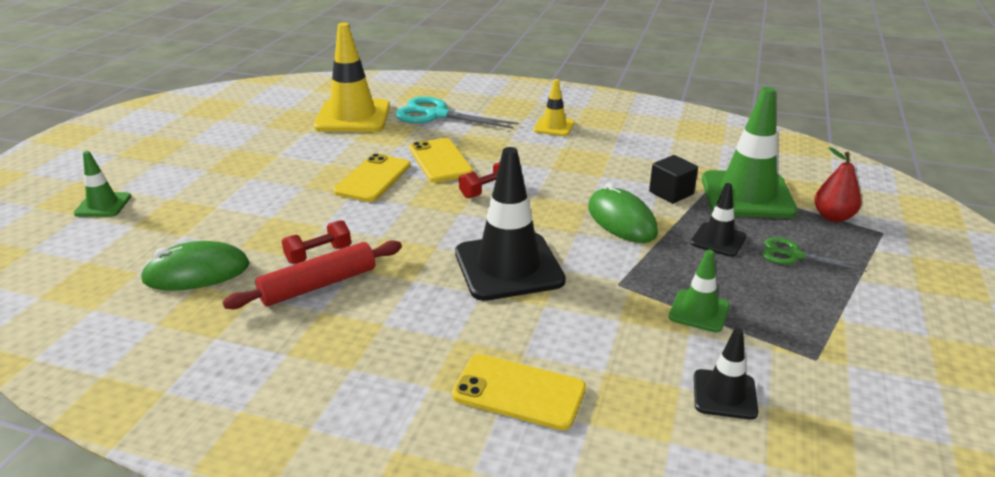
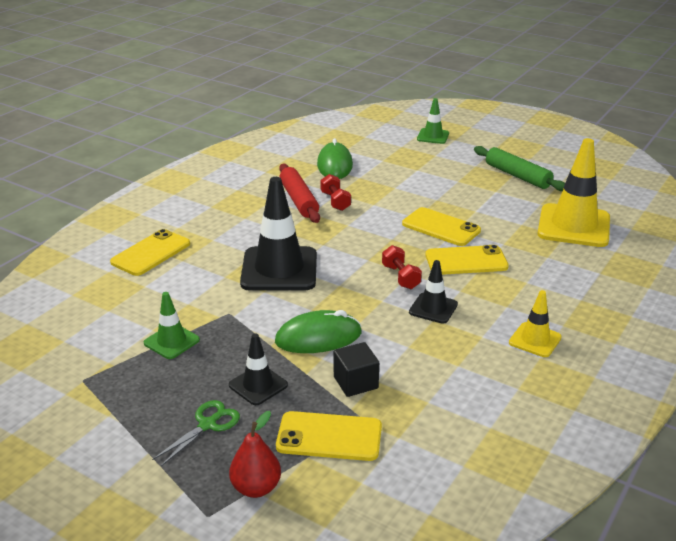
camera: 105 degrees right, 0 degrees up
turquoise scissors [395,97,519,129] -> none
black traffic cone [694,328,758,420] -> black traffic cone moved to [409,260,458,324]
green traffic cone [702,87,798,218] -> yellow phone [276,411,382,461]
none -> green rolling pin [474,146,565,191]

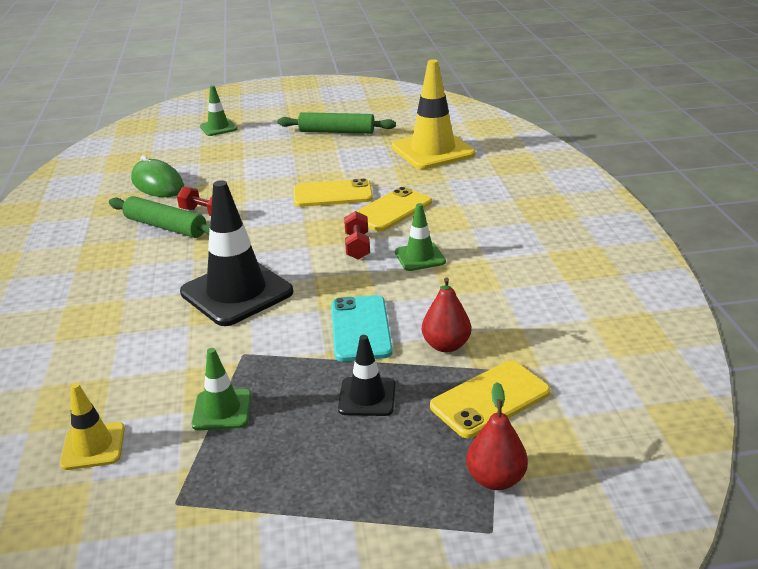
camera: 40 degrees left, 0 degrees up
yellow phone [110,229,190,276] -> none
green scissors [152,400,240,466] -> none
green mouse [275,310,362,353] -> turquoise phone [331,295,393,362]
red rolling pin [279,164,320,223] -> green rolling pin [109,196,210,238]
black cube [334,342,379,397] -> red pear [422,277,471,353]
red dumbbell [382,245,422,289] -> red dumbbell turned 60 degrees clockwise [344,211,370,260]
black traffic cone [409,260,458,324] -> green traffic cone [395,203,446,271]
yellow traffic cone [509,290,562,357] -> yellow traffic cone moved to [60,383,125,470]

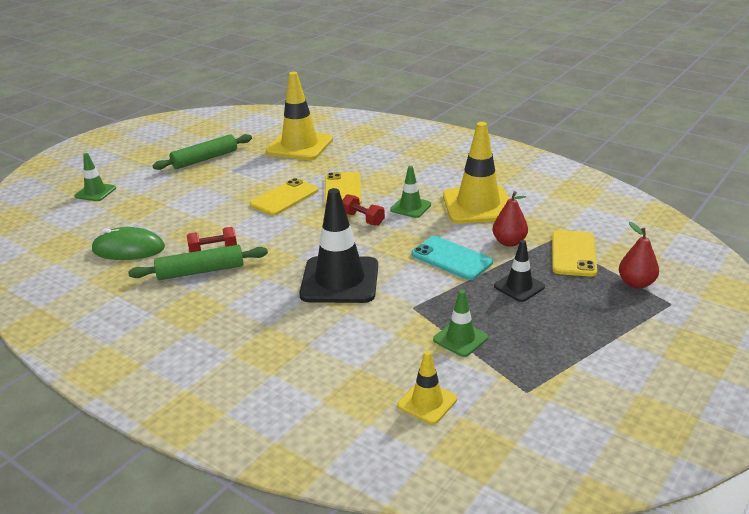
camera: 45 degrees left, 0 degrees up
none -> yellow traffic cone [443,122,509,224]

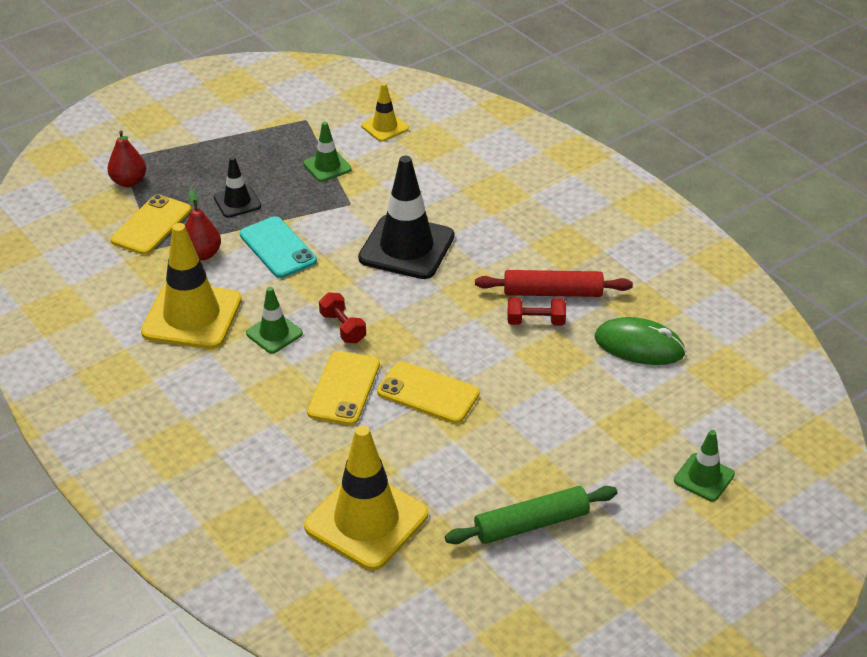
camera: 165 degrees left, 10 degrees up
green rolling pin [128,245,268,280] -> red rolling pin [475,270,633,297]
yellow phone [250,178,318,216] -> yellow phone turned 60 degrees clockwise [377,361,479,424]

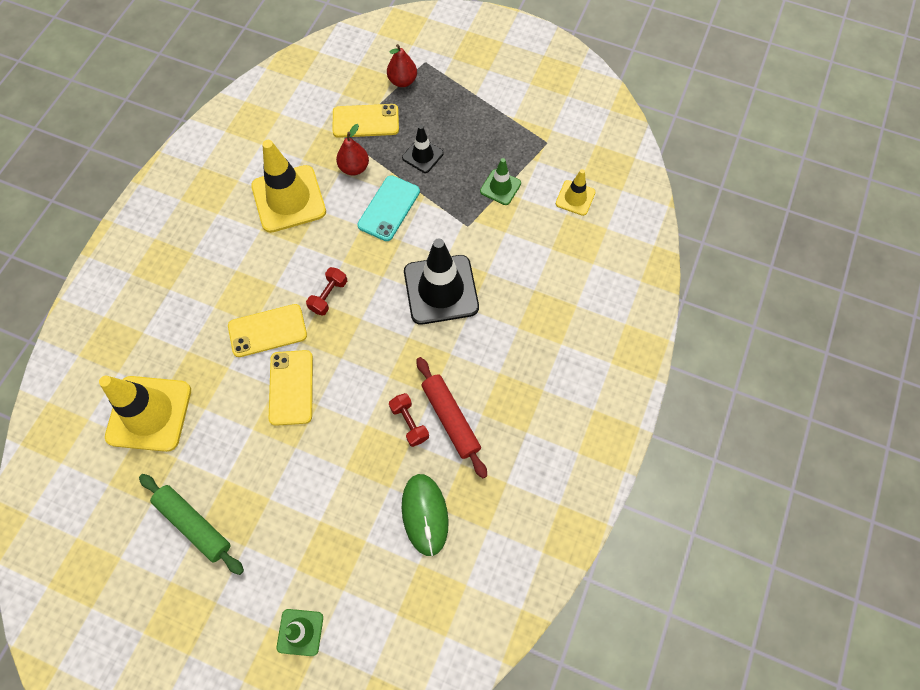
camera: 60 degrees right, 25 degrees up
green traffic cone [246,287,303,353] -> none

